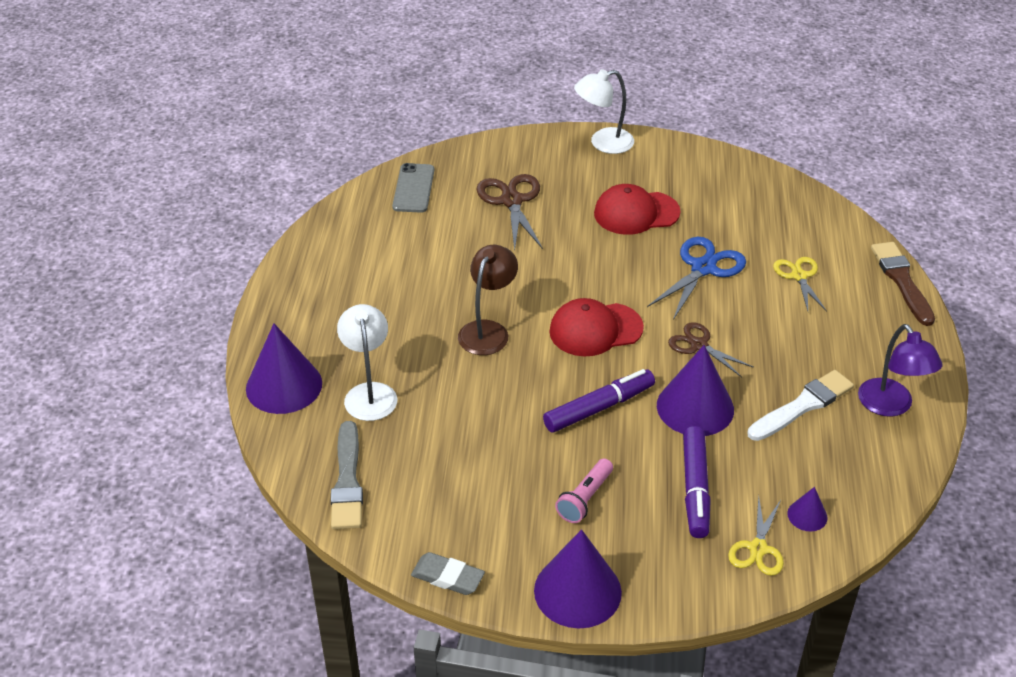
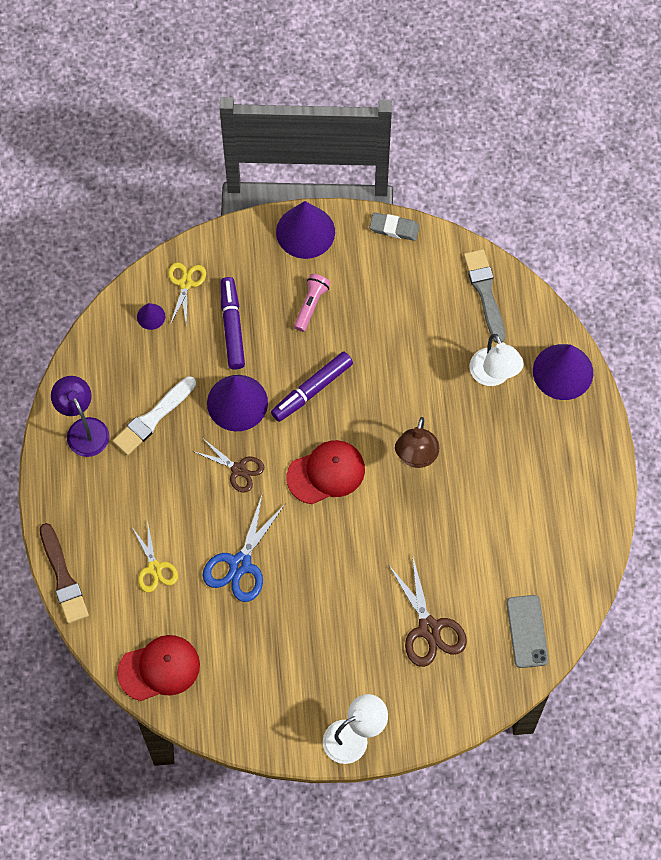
camera: 170 degrees right, 25 degrees up
red cap [594,184,681,235] -> red cap moved to [117,635,200,701]

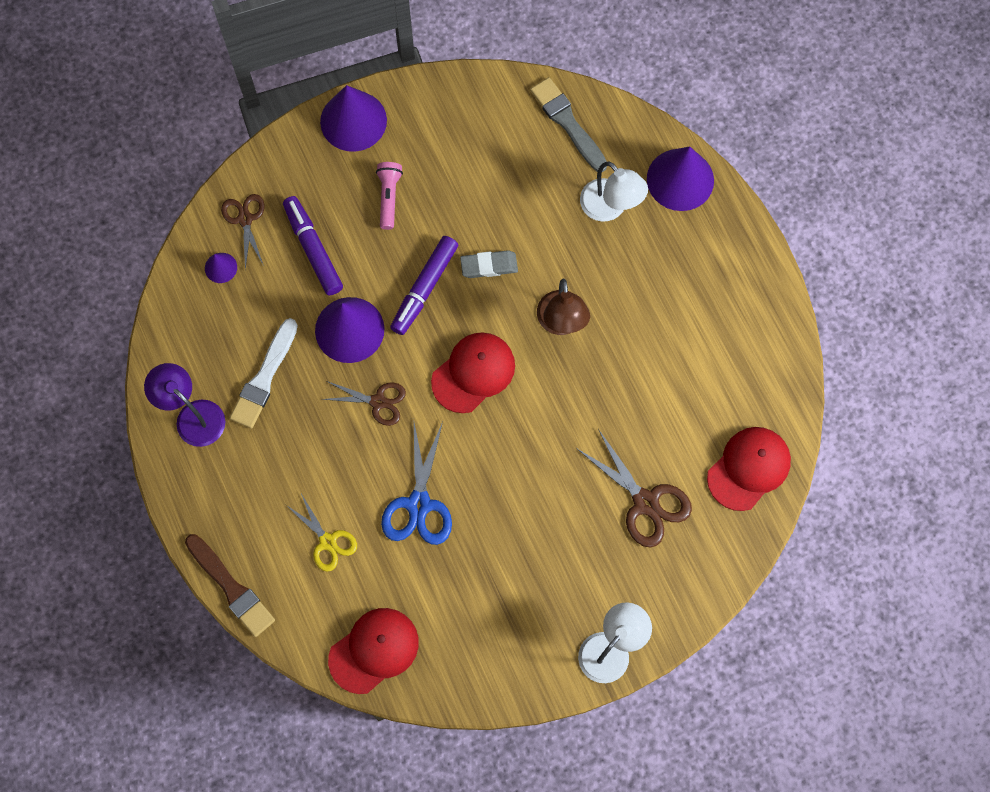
camera: 20 degrees left, 5 degrees up
yellow scissors [168,263,206,328] -> brown scissors [221,194,265,269]
grey eraser [369,212,419,241] -> grey eraser moved to [460,250,518,278]
grey phone [507,595,549,668] -> red cap [707,427,791,511]

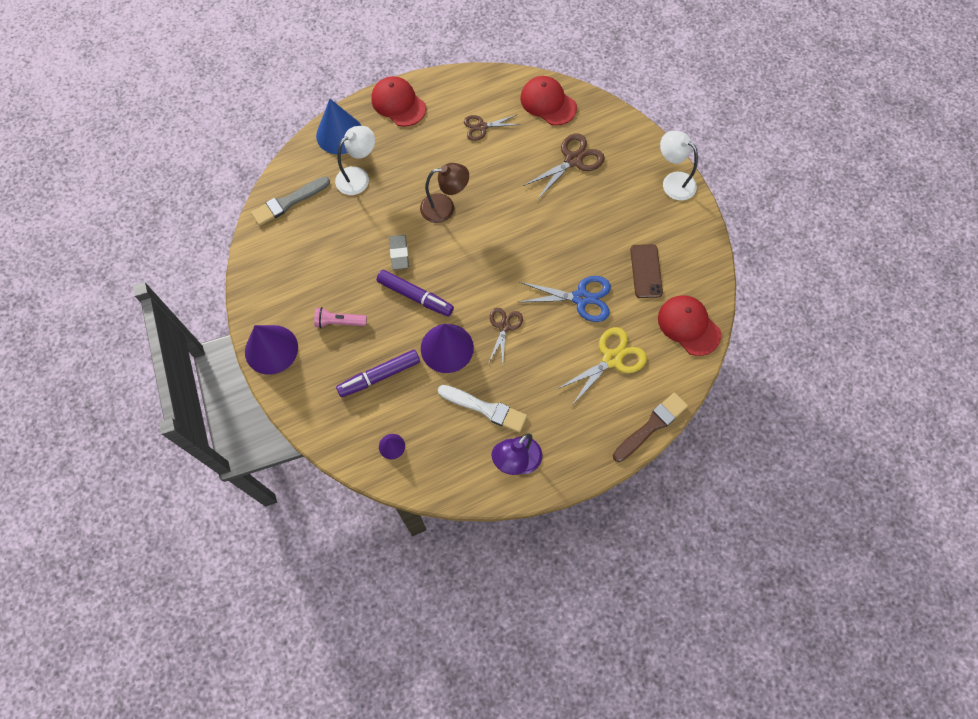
camera: 90 degrees left, 5 degrees down
brown scissors [221,194,265,269] -> brown scissors moved to [464,115,520,141]
yellow scissors [286,494,357,572] -> yellow scissors [557,327,647,405], size x1.53
red cap [431,332,515,413] -> red cap moved to [371,76,426,127]
purple cone [647,147,714,211] -> blue cone [316,99,362,155]
none -> brown phone [630,244,663,298]

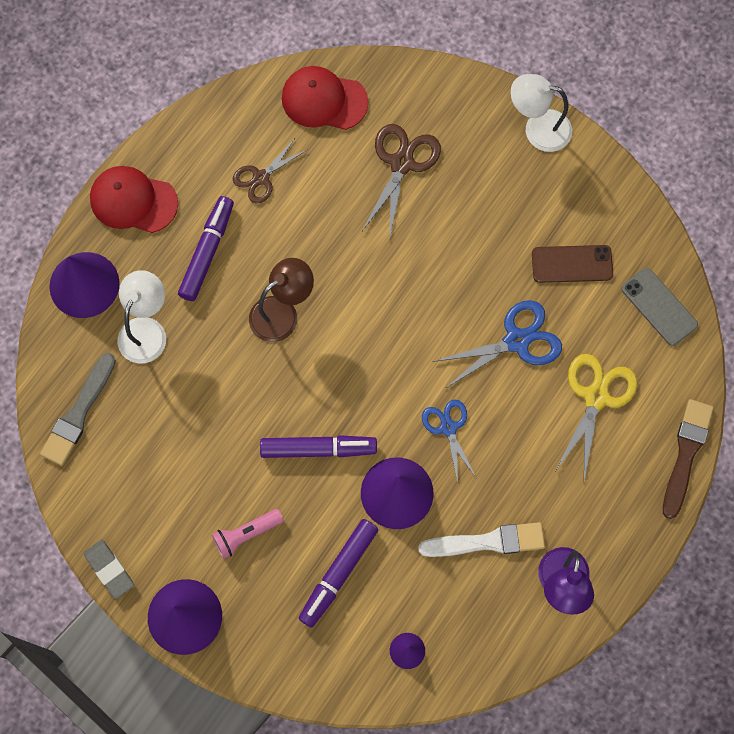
camera: 30 degrees left, 5 degrees up
blue cone [316,99,362,155] -> purple cone [49,252,120,318]
grey eraser [389,235,409,270] -> grey eraser moved to [84,540,134,599]
brown scissors [489,308,523,363] -> blue scissors [422,399,477,483]
brown phone [630,244,663,298] -> brown phone turned 60 degrees counterclockwise [532,245,613,283]
red cap [658,295,721,356] -> grey phone [621,268,698,346]
none -> purple marker [178,196,234,301]

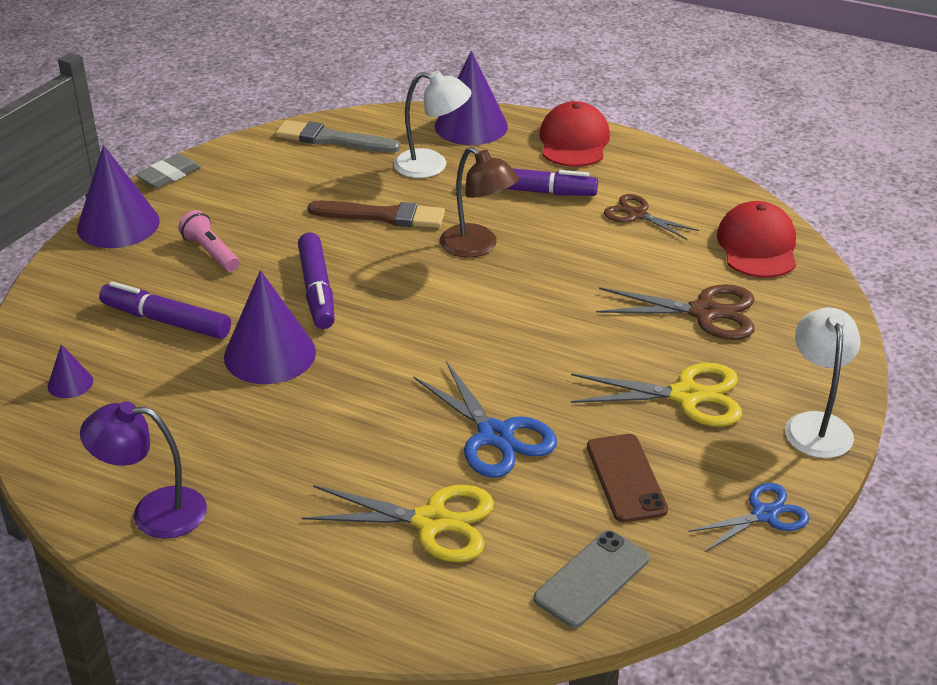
camera: 80 degrees right, 35 degrees down
white brush [418,522,545,557] -> none
blue scissors [422,399,477,483] -> blue scissors moved to [688,483,810,552]
brown brush [663,399,714,519] -> brown brush moved to [308,201,445,228]
none -> yellow scissors [571,363,742,426]

